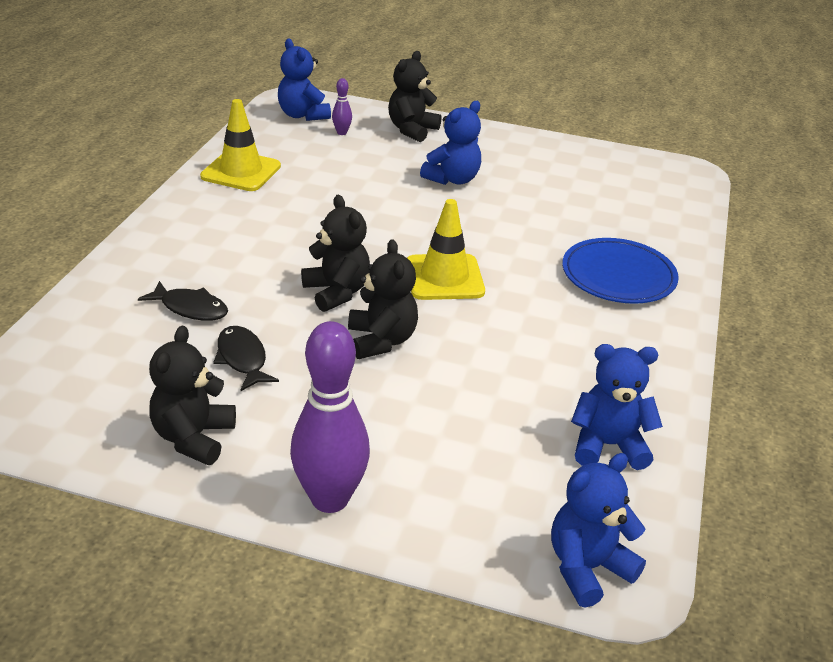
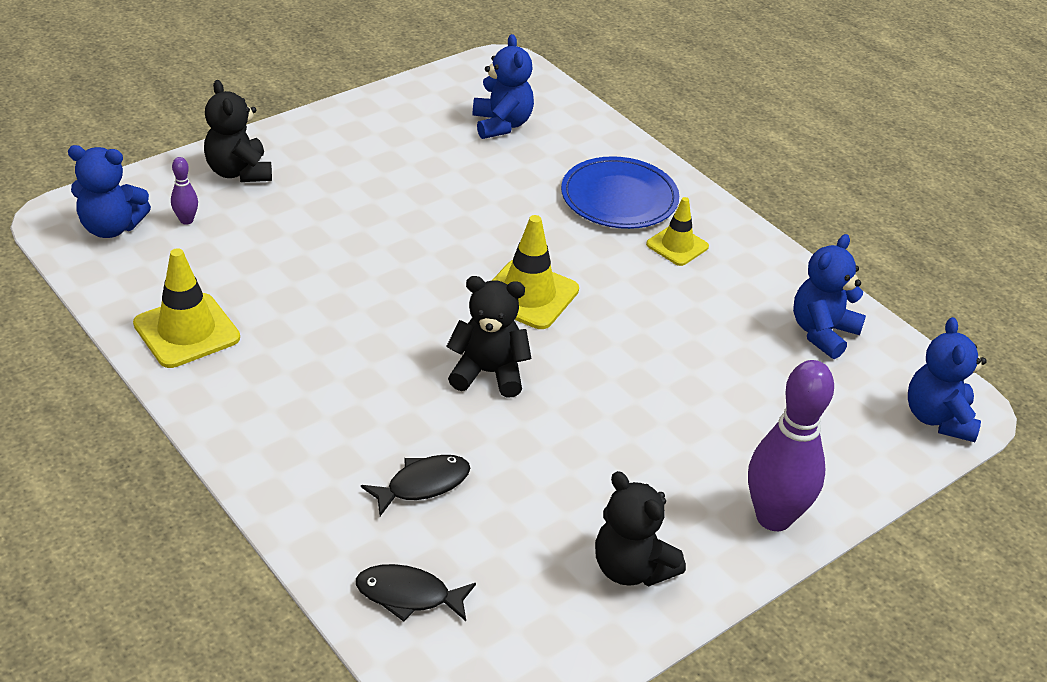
camera: 55 degrees left, 5 degrees up
black fish [213,326,279,391] -> black fish moved to [356,564,476,622]
black teddy bear [348,239,418,359] -> none
blue teddy bear [420,101,481,185] -> blue teddy bear moved to [473,34,534,139]
none -> yellow traffic cone [646,197,709,266]

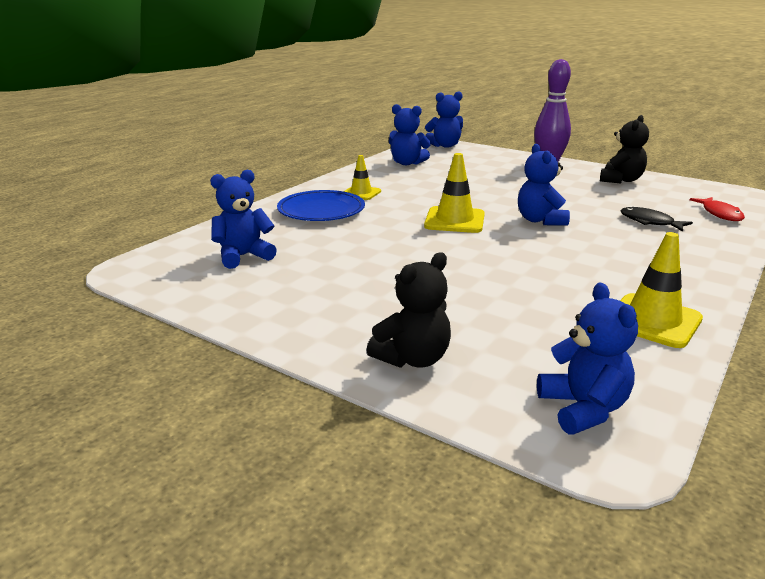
camera: 105 degrees left, 15 degrees down
purple bowling pin [171,157,198,225] -> none
black fish [356,564,476,622] -> red fish [689,197,745,221]
black teddy bear [446,276,532,398] -> blue teddy bear [518,144,570,226]

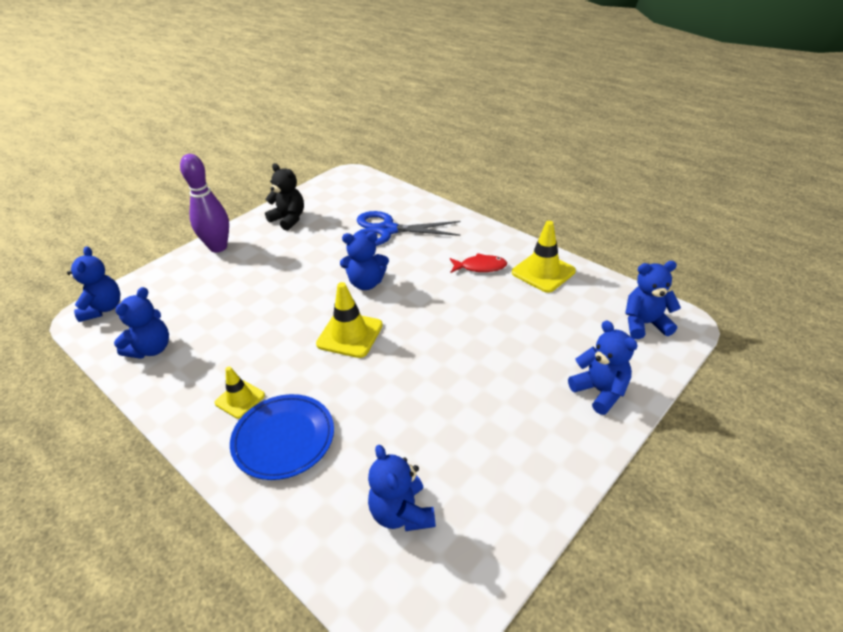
camera: 80 degrees left, 15 degrees up
black teddy bear [366,252,451,368] -> blue teddy bear [568,320,638,415]
black fish [621,207,693,232] -> blue scissors [355,211,461,246]
red fish [689,197,745,221] -> red fish moved to [450,253,507,273]

